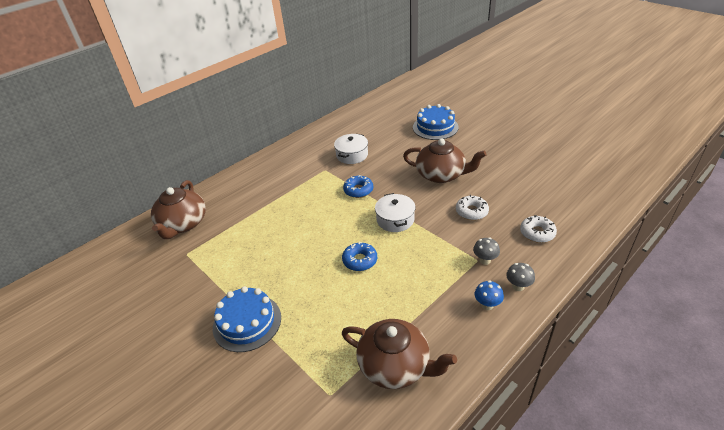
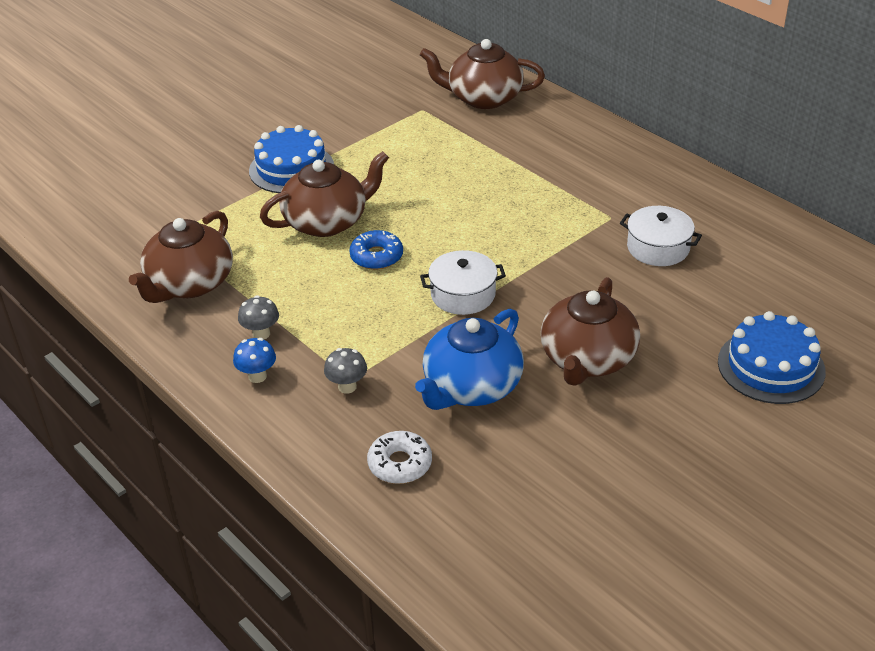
camera: 90 degrees right, 0 degrees up
blue donut [343,175,373,198] -> none
white donut [456,195,489,220] -> blue teapot [415,309,524,410]
grey mushroom [506,263,535,291] -> grey mushroom moved to [238,295,279,340]
none -> brown teapot [260,151,389,237]

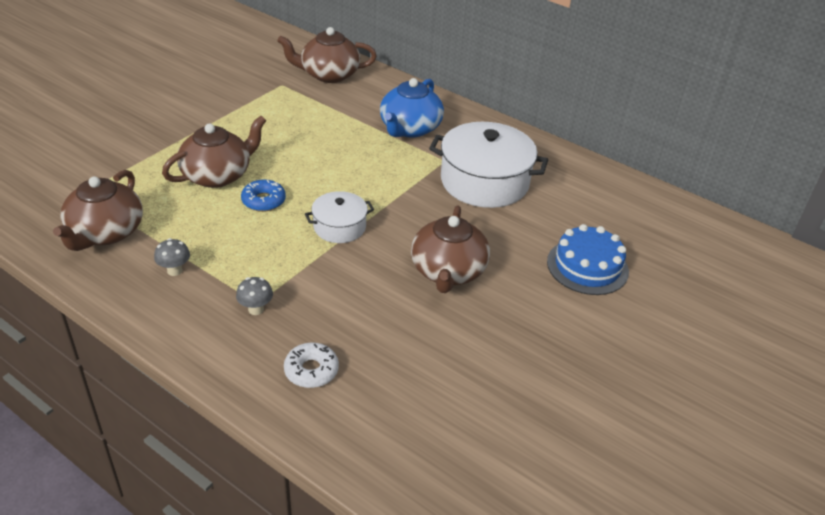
camera: 15 degrees left, 0 degrees up
blue mushroom [233,338,276,383] -> none
blue cake [249,125,334,193] -> none
blue teapot [415,309,524,410] -> blue teapot moved to [380,78,444,138]
white pot [620,206,702,266] -> white pot [429,122,548,208], size x1.84

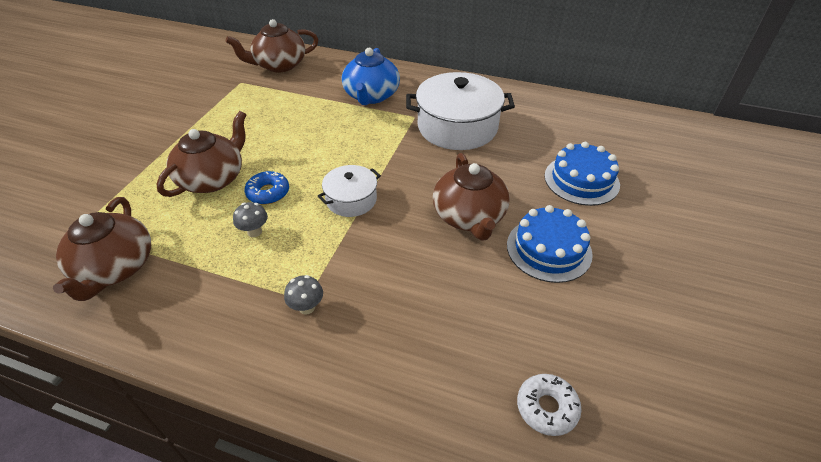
camera: 15 degrees left, 5 degrees up
grey mushroom [154,238,190,276] -> grey mushroom moved to [233,202,268,237]
white donut [284,342,339,388] -> white donut moved to [517,374,582,436]
none -> blue cake [507,205,593,283]

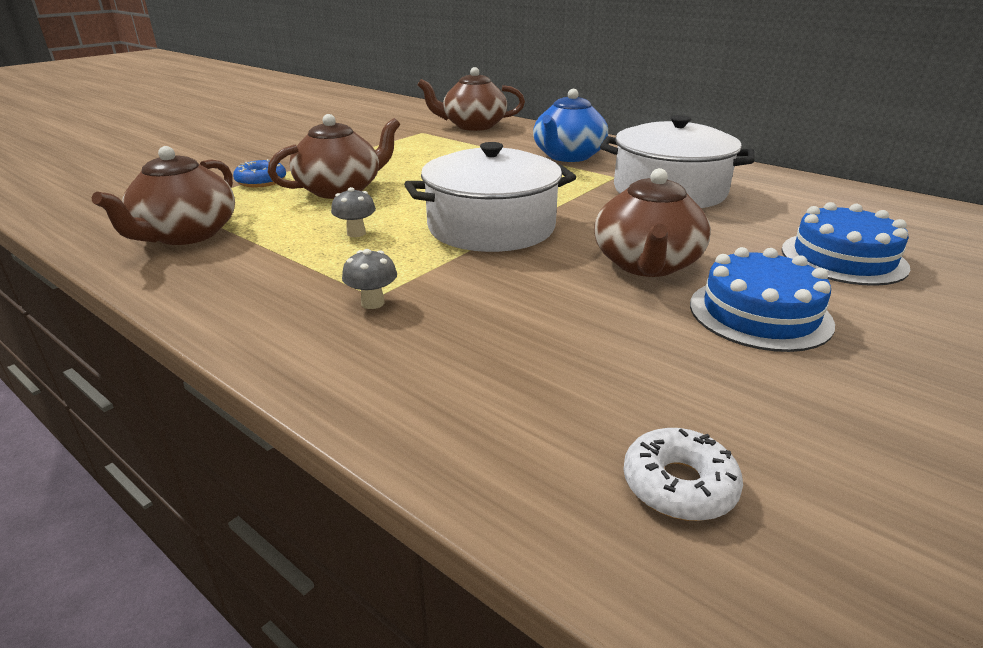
camera: 20 degrees right, 15 degrees down
blue donut [245,171,289,204] -> blue donut moved to [233,159,286,187]
white pot [318,165,381,217] -> white pot [404,142,576,252], size x1.84

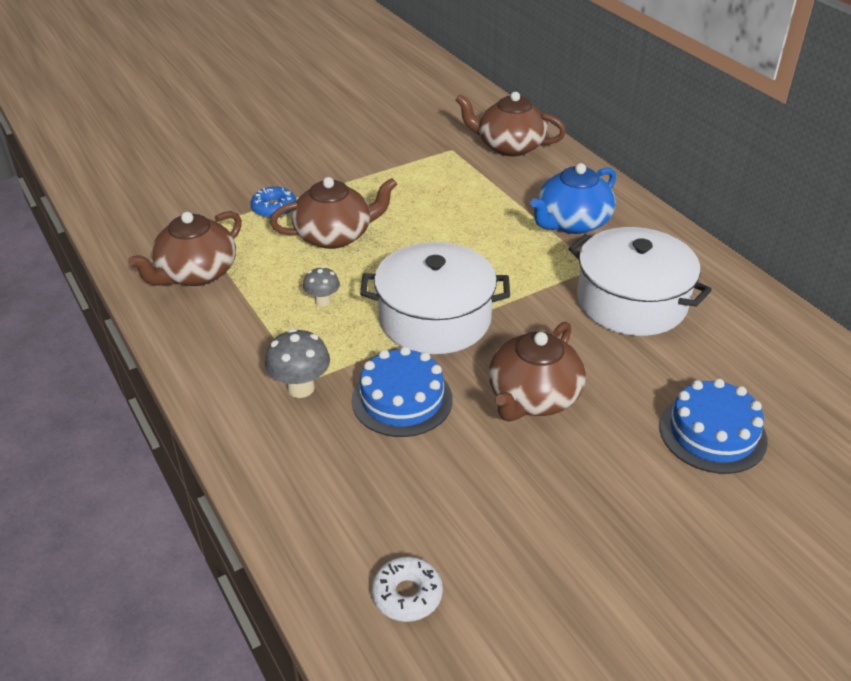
camera: 20 degrees right, 10 degrees up
grey mushroom [342,249,397,309] -> grey mushroom [265,329,330,398], size x1.57
blue cake [690,247,835,352] -> blue cake moved to [352,347,453,437]

